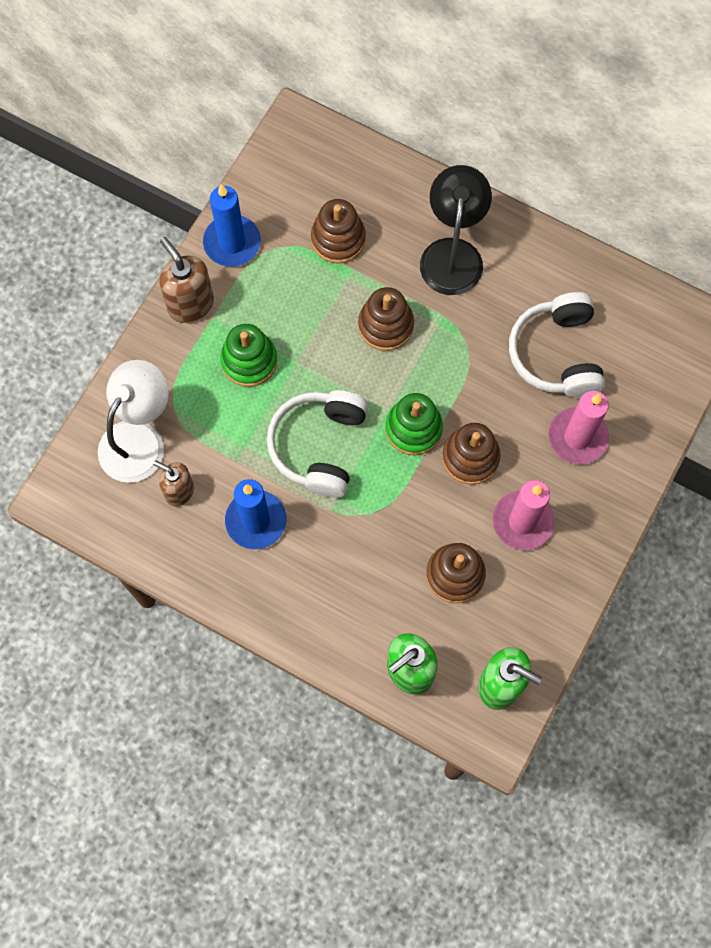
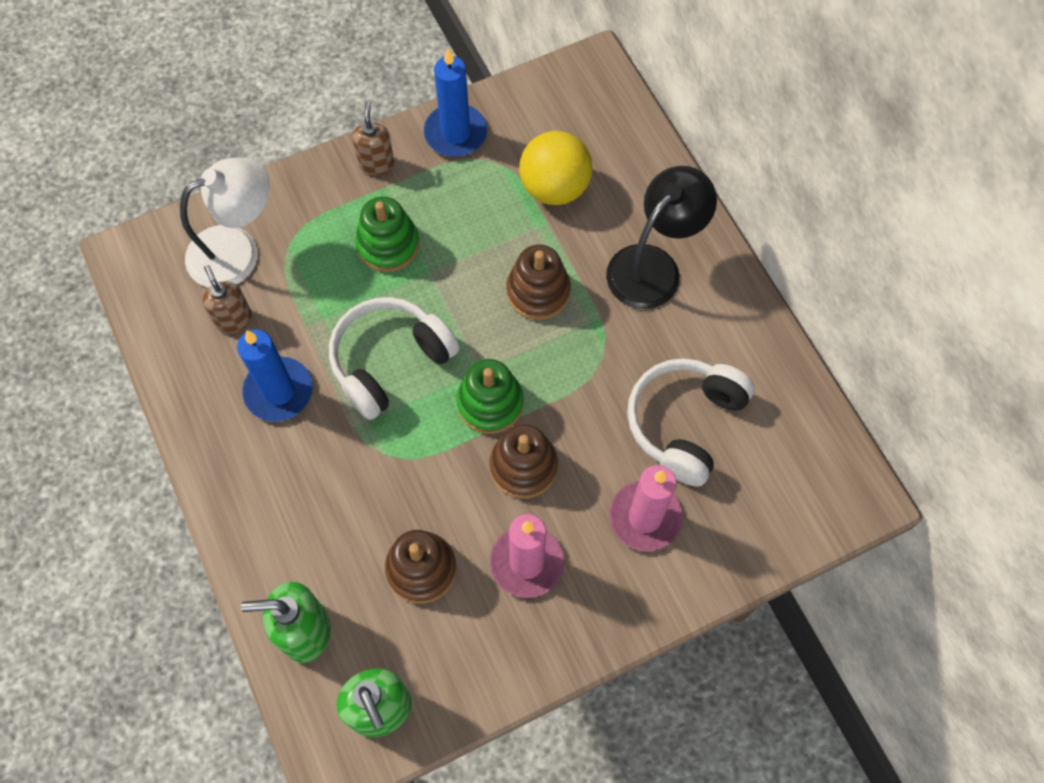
camera: 35 degrees right, 5 degrees down
brown soap dispenser [159,237,214,323] -> brown soap dispenser [352,102,394,175], size x0.66
brown stacking toy [311,199,366,264] -> yellow ball [519,131,592,205]

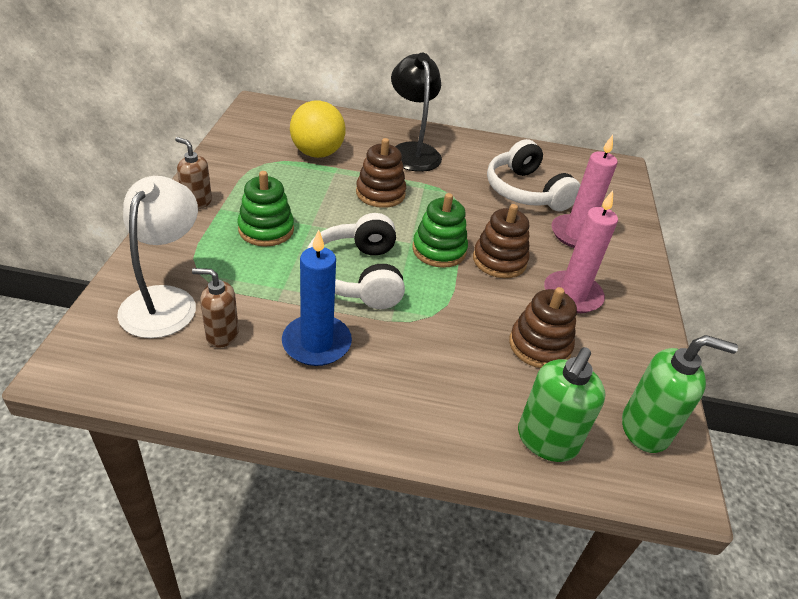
camera: 60 degrees left, 25 degrees down
blue candle [424,48,487,157] -> none

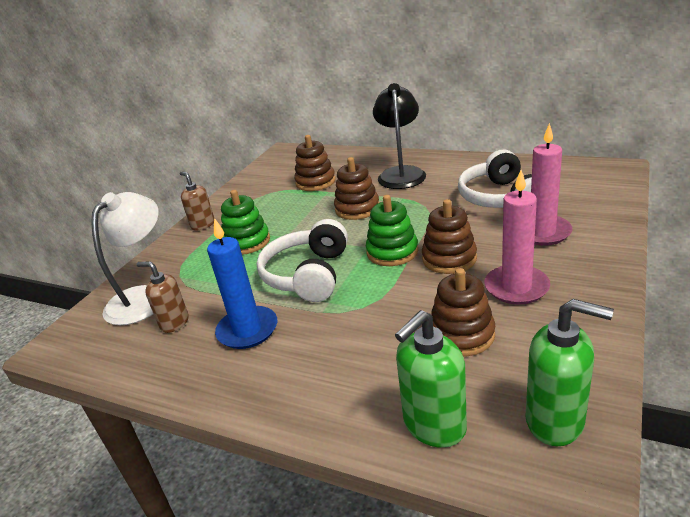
camera: 25 degrees right, 10 degrees down
yellow ball [290,100,346,158] -> brown stacking toy [294,135,336,191]

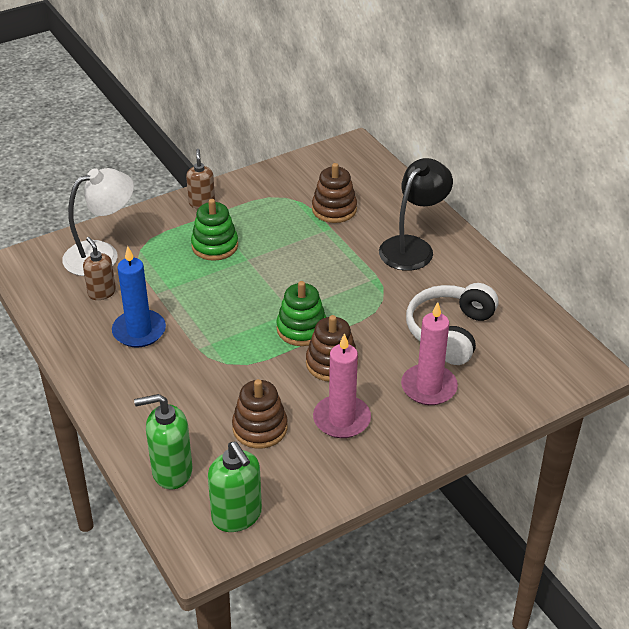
camera: 30 degrees right, 10 degrees up
white headphones [257,219,348,302] -> none
brown stacking toy [334,157,379,220] -> none

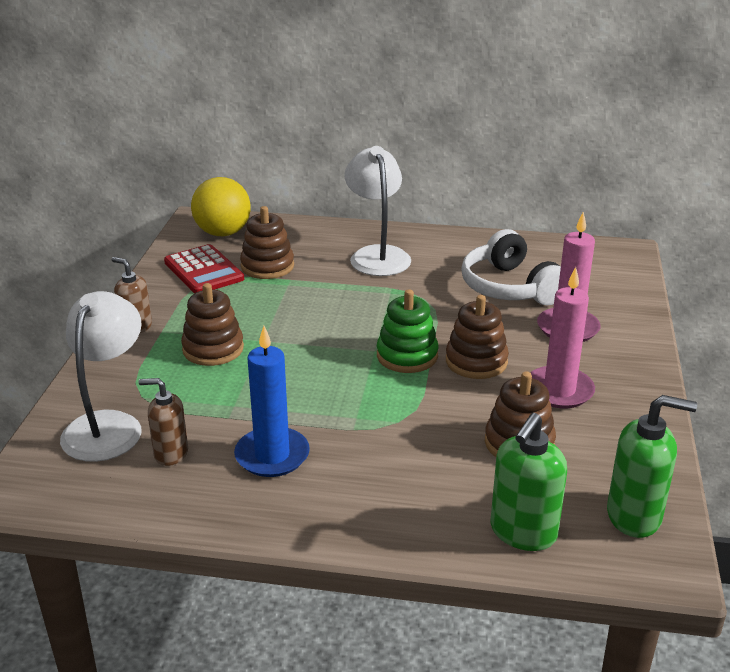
camera: 50 degrees left, 10 degrees down
green stacking toy [191,199,238,261] -> brown stacking toy [181,283,244,366]
black lamp [379,158,453,271] -> white lamp [344,146,411,276]
none -> red calculator [164,244,244,294]
none -> yellow ball [191,177,251,236]

